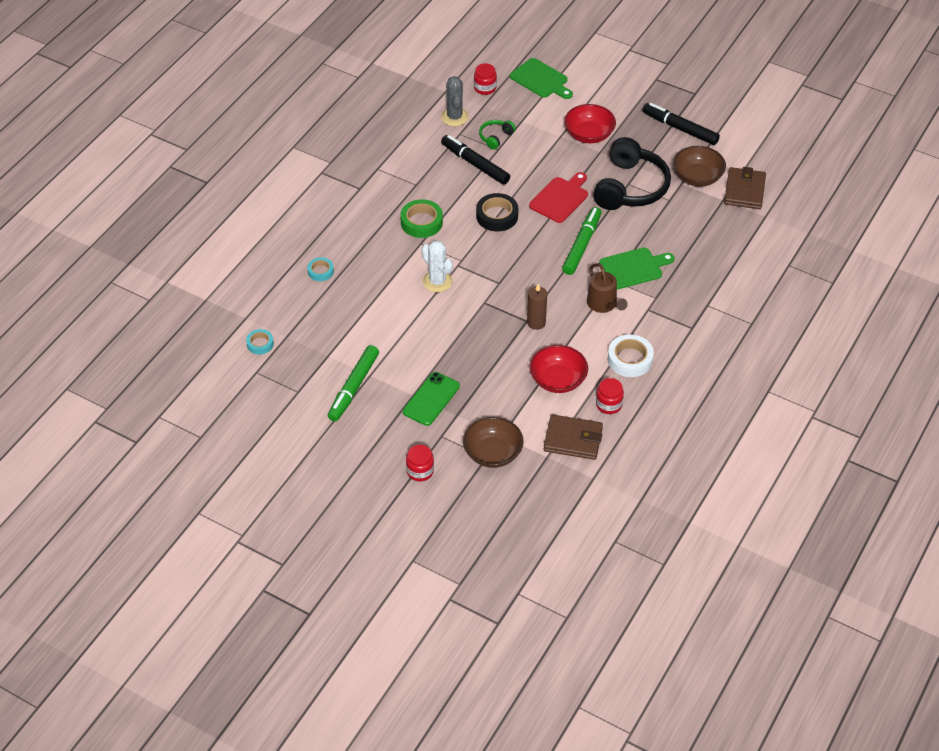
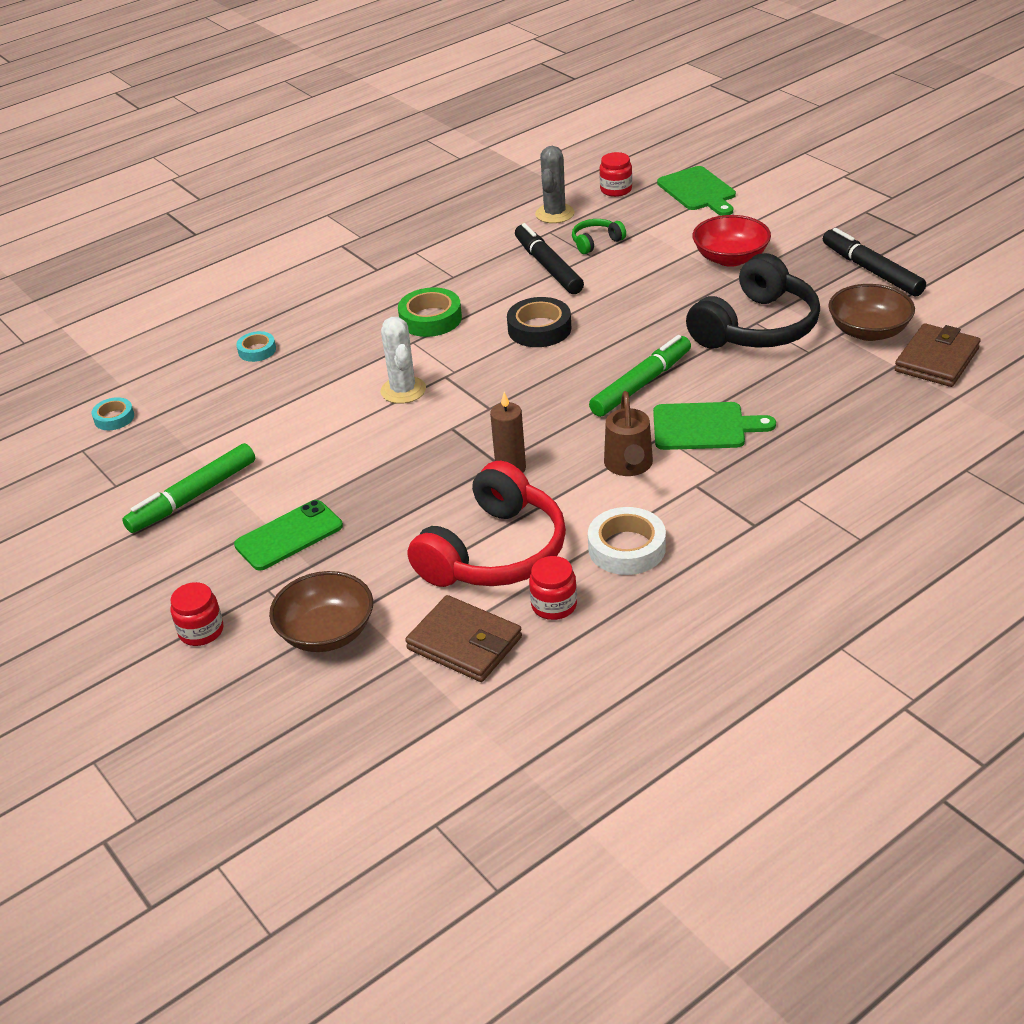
camera: 25 degrees right, 10 degrees down
red cutting board [529,172,588,223] -> none
red bowl [530,345,588,393] -> red headphones [408,461,566,587]

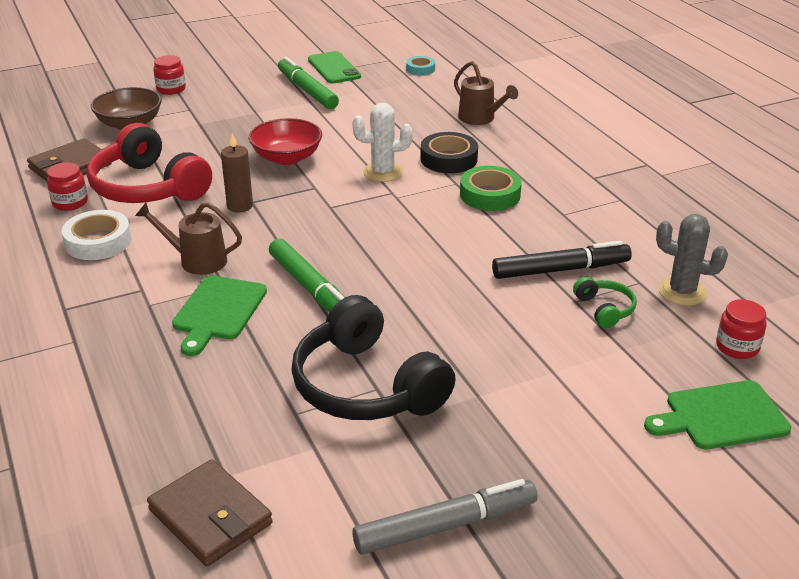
camera: 100 degrees right, 5 degrees down
green phone [234,500,343,571] -> green phone moved to [308,51,361,84]
turquoise tape [236,331,276,362] -> brown watering can [454,61,518,125]
black tape [507,297,571,347] -> black tape moved to [420,132,478,173]
red bowl [692,215,771,267] -> red bowl moved to [249,118,322,165]
black marker [823,228,926,296] -> grey marker [352,479,538,555]
brown bowl [829,284,915,341] -> none

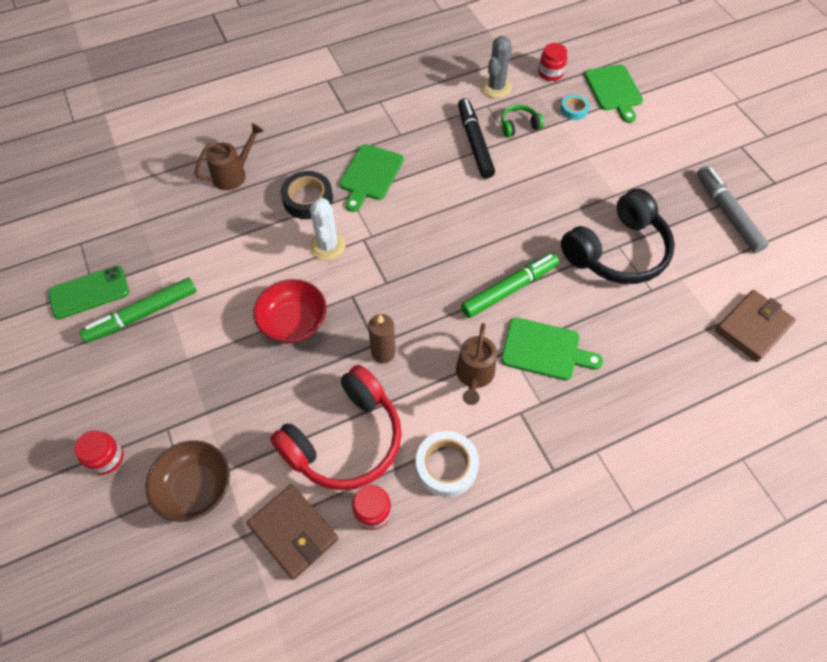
camera: 90 degrees left, 25 degrees up
turquoise tape [406,56,435,75] -> turquoise tape moved to [560,95,590,120]
green tape [460,166,522,211] -> green cutting board [340,144,404,212]

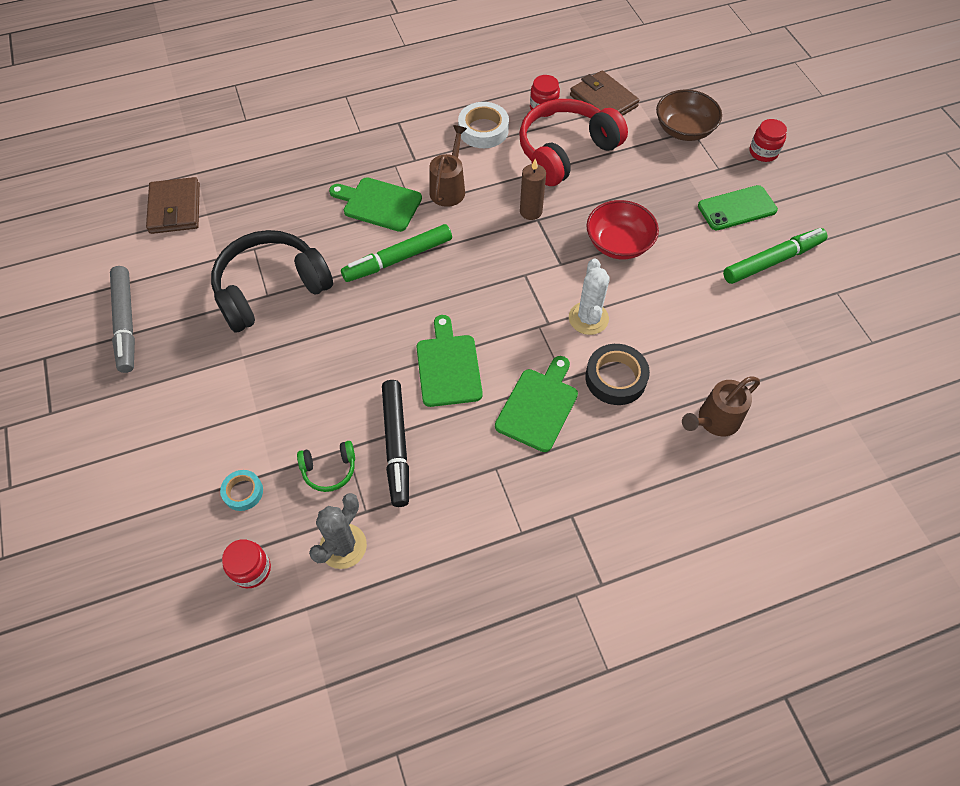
camera: 175 degrees left, 0 degrees up
green phone [48,266,129,319] -> green phone moved to [698,185,778,231]
green cutting board [584,65,643,123] -> green cutting board moved to [417,315,483,407]
brown wallet [715,290,796,362] -> brown wallet turned 60 degrees counterclockwise [146,177,200,234]

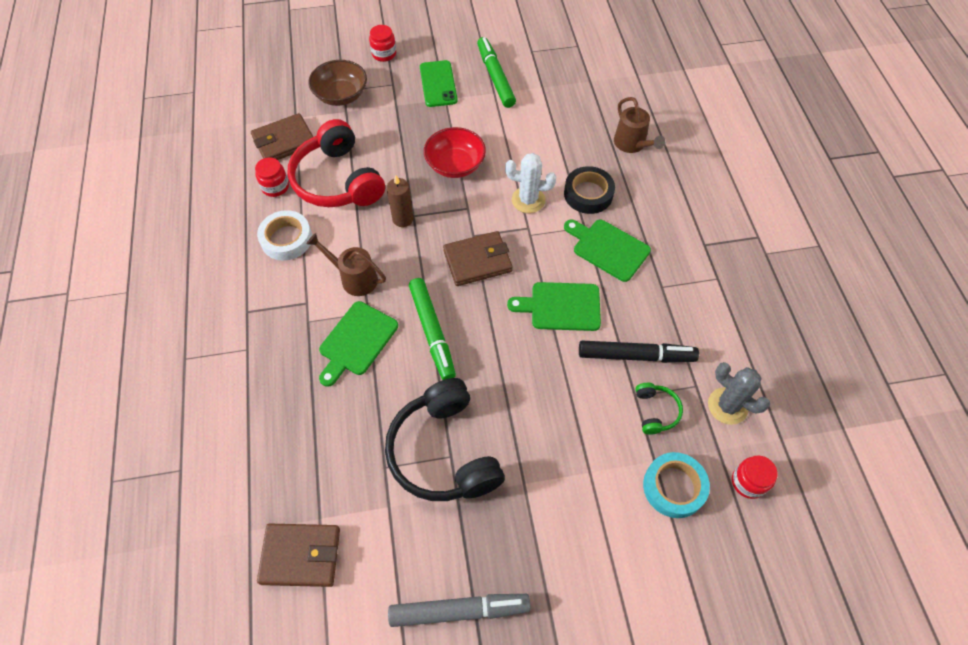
camera: 80 degrees left, 0 degrees up
turquoise tape [220,470,263,511] -> turquoise tape [643,452,710,518], size x1.67
none -> brown wallet [443,231,513,286]

